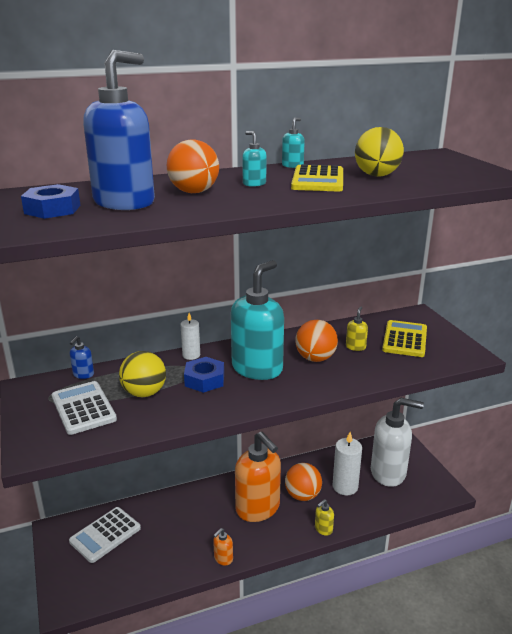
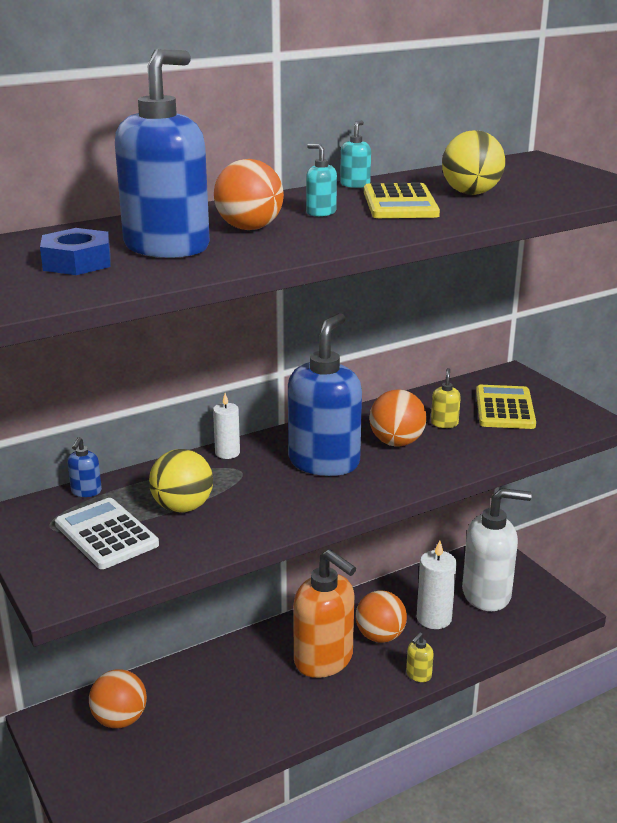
camera: 10 degrees left, 0 degrees up
white calculator [69,507,141,563] -> orange ball [89,669,147,728]
blue nut [184,357,224,393] -> none
orange soap dispenser [213,528,233,566] -> none
turquoise soap dispenser [231,260,284,380] -> blue soap dispenser [288,313,362,476]

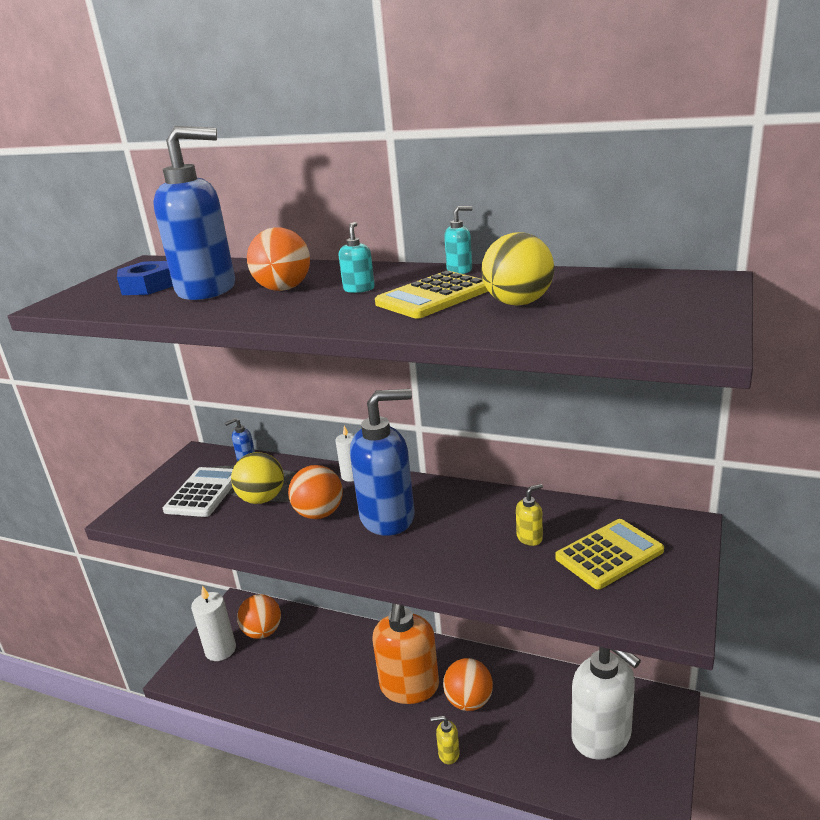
camera: 55 degrees right, 0 degrees up
orange ball [369,390,426,446] -> orange ball moved to [288,465,343,519]
white candle [417,540,457,629] -> white candle moved to [191,586,236,661]

